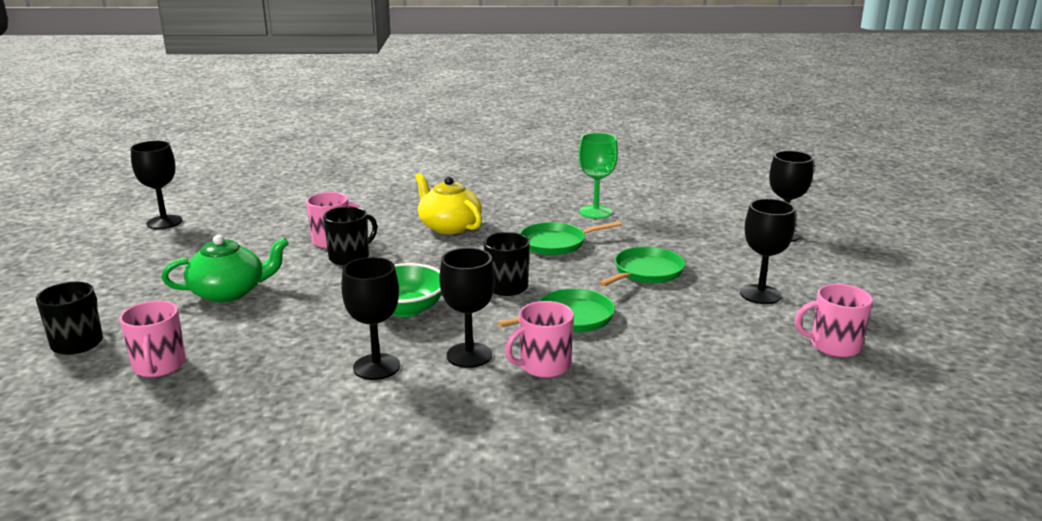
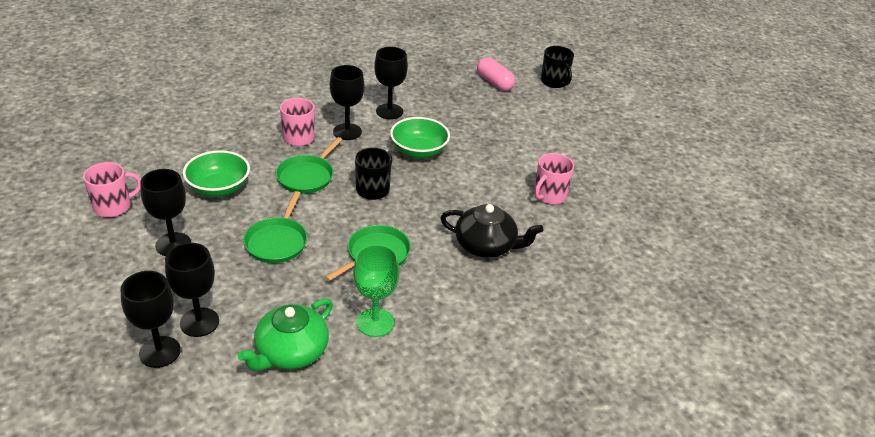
camera: 145 degrees right, 15 degrees up
pink mug [120,301,186,377] -> pink capsule [477,57,515,91]
black goblet [131,141,183,229] -> black goblet moved to [165,243,219,337]
green teapot [161,235,289,302] -> green teapot moved to [238,298,333,371]
black mug [323,207,377,266] -> none
yellow teapot [415,173,482,234] -> black teapot [441,204,543,258]
none -> green bowl [183,150,250,197]

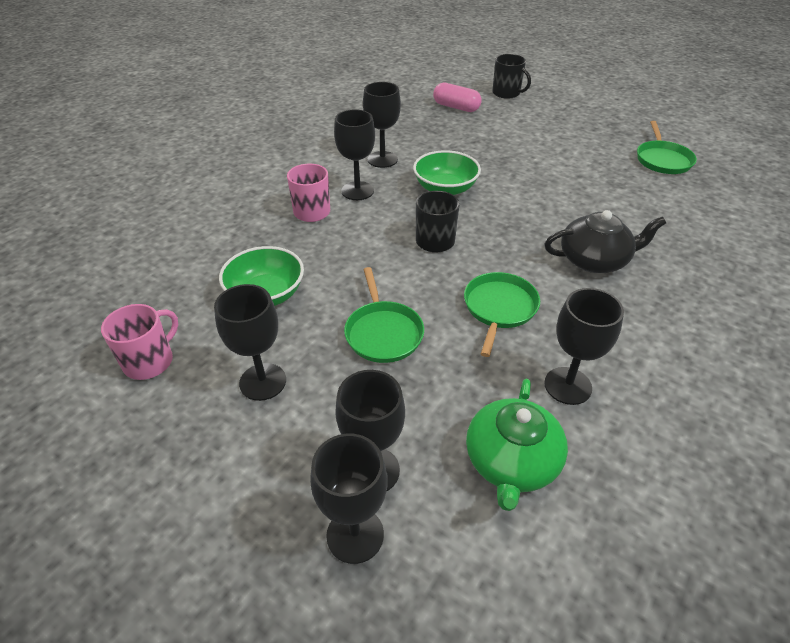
camera: 20 degrees left, 5 degrees up
green pan [276,137,343,193] -> green pan moved to [637,121,697,174]
green goblet [353,244,400,337] -> black goblet [544,288,624,405]
pink mug [534,153,574,204] -> none

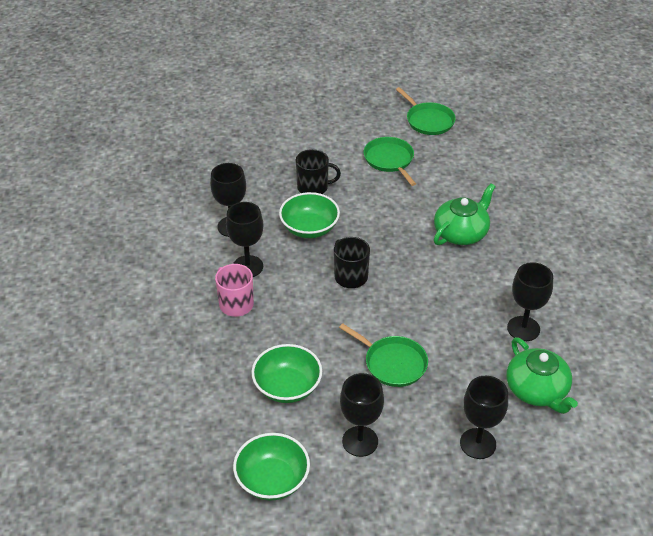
camera: 40 degrees left, 0 degrees up
pink mug [101,304,178,380] -> green bowl [233,433,310,501]
black goblet [310,434,388,564] -> none
pink capsule [433,83,481,112] -> none
green pan [464,272,540,357] -> green pan moved to [364,137,416,186]
black mug [492,54,531,99] -> black mug moved to [296,149,341,194]
black teapot [545,210,666,273] -> green teapot [434,183,496,245]

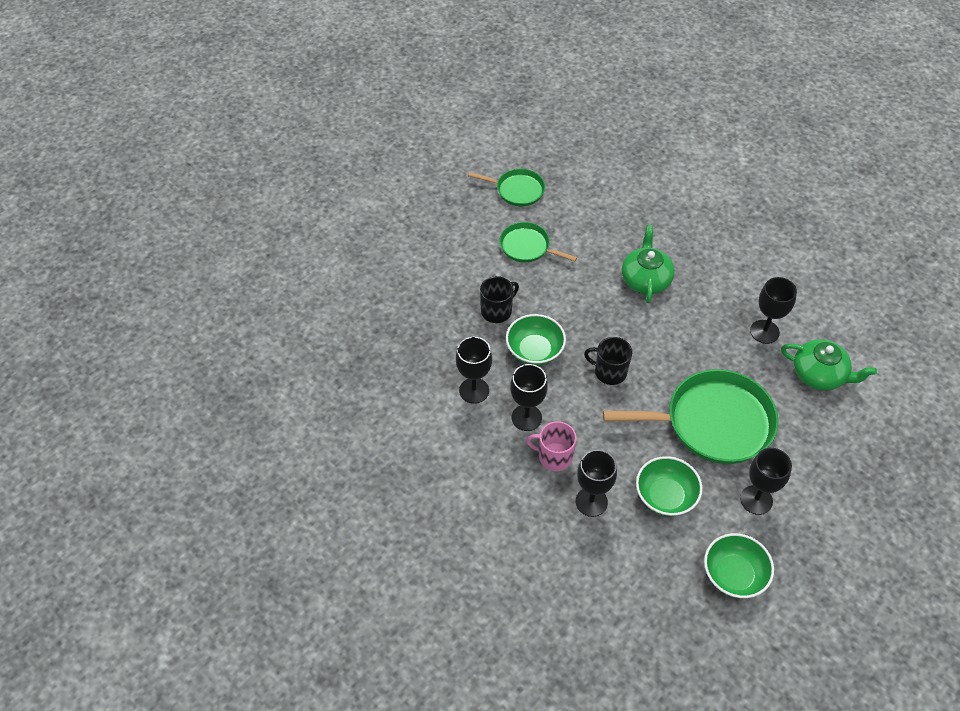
camera: 40 degrees left, 10 degrees up
green pan [339,323,428,387] -> green pan [603,369,779,464], size x1.90
black goblet [460,376,508,459] -> black goblet moved to [576,450,617,517]

